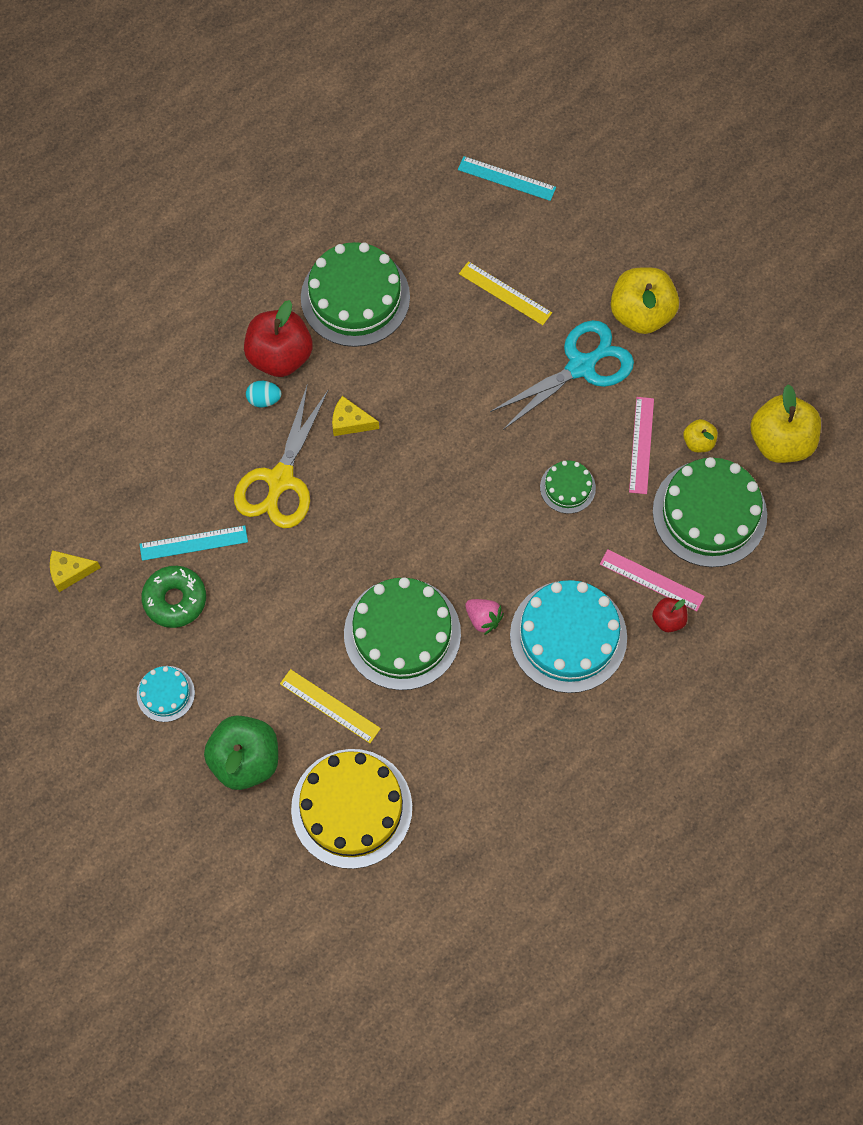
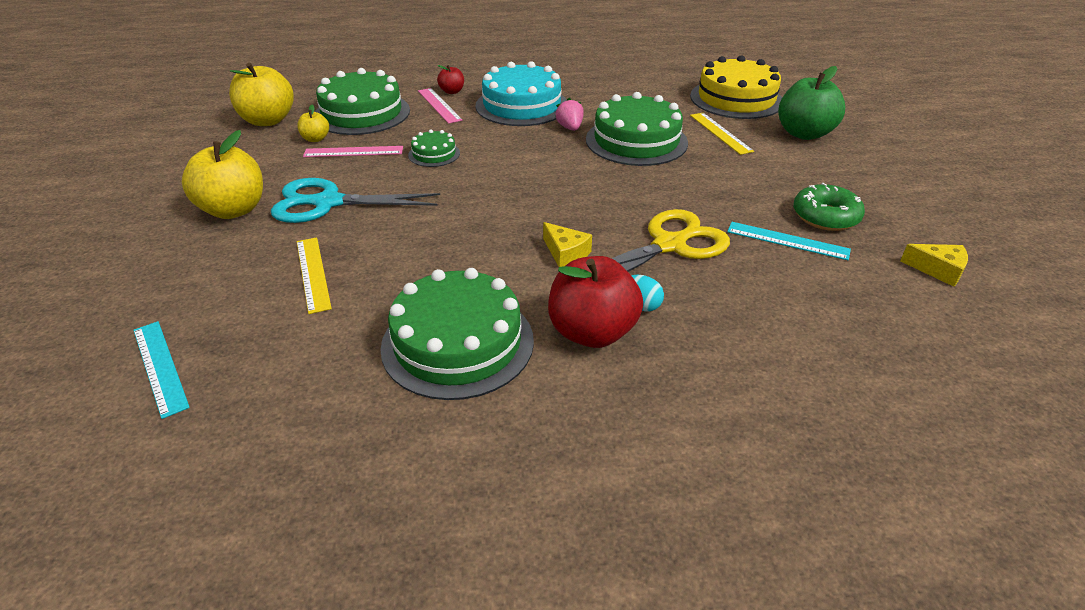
camera: 145 degrees left, 30 degrees down
turquoise cake [137,666,195,722] -> none
pink ruler [629,397,654,494] -> pink ruler turned 45 degrees clockwise [303,146,403,157]

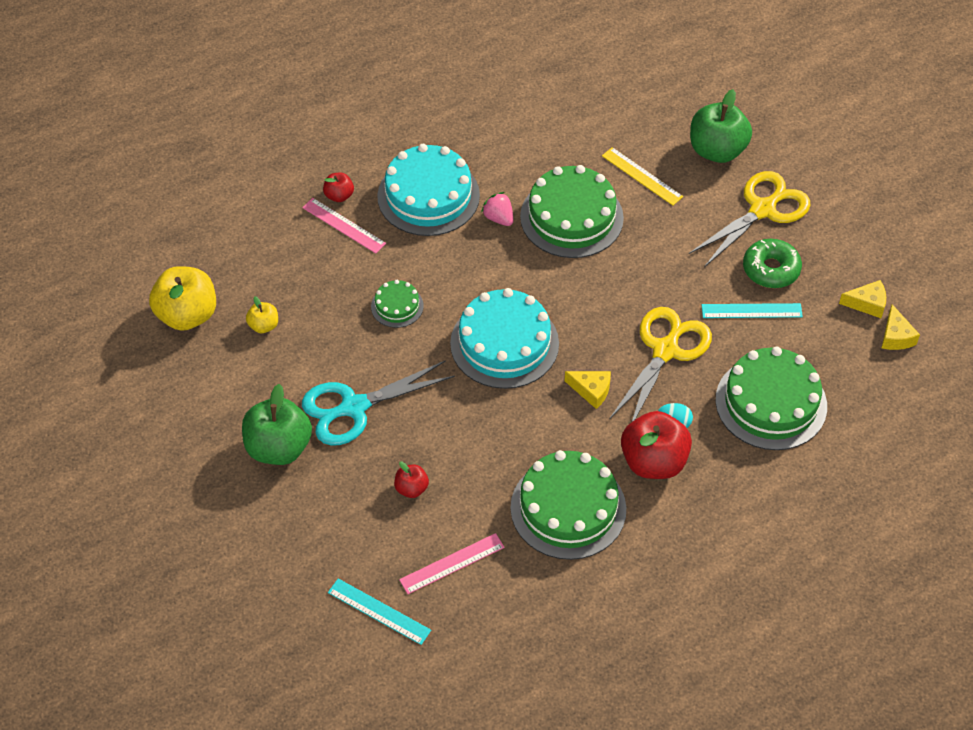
camera: 25 degrees left, 15 degrees up
yellow apple [182,130,263,219] -> green apple [242,384,312,465]
yellow ruler [297,237,332,314] -> red apple [394,461,429,498]
pink ruler [303,146,403,157] -> pink ruler moved to [399,533,505,594]
green cake [315,68,410,135] -> green cake moved to [716,346,827,450]
yellow cake [690,55,782,119] -> none
none -> turquoise cake [450,288,559,389]
none -> yellow scissors [689,171,810,267]
none -> yellow cheese [882,304,920,350]

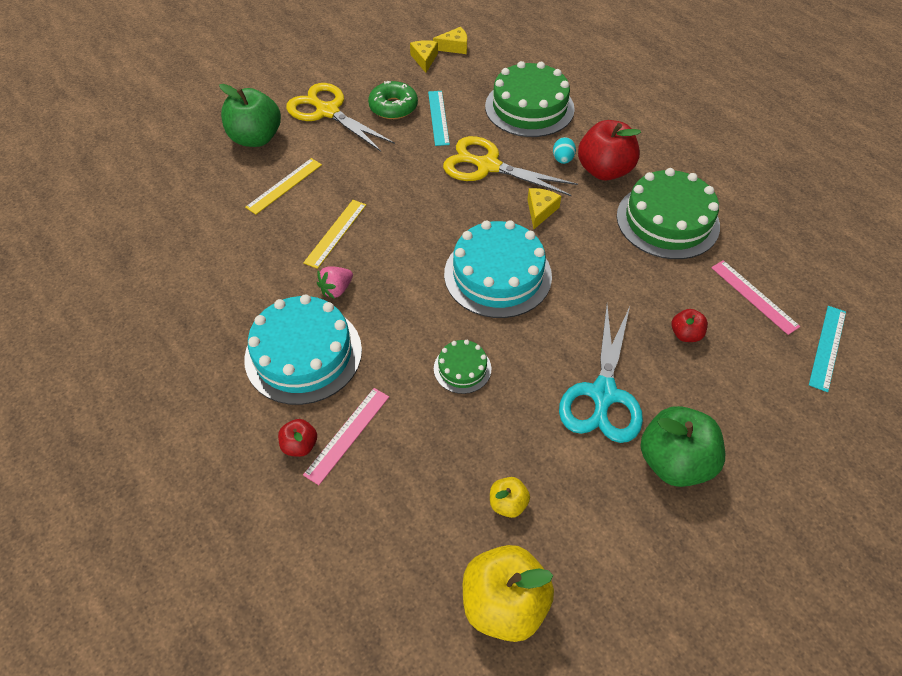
camera: 95 degrees left, 0 degrees up
turquoise scissors [302,360,455,446] -> turquoise scissors turned 45 degrees clockwise [559,305,643,443]
green cake [520,165,624,258] -> yellow ruler [303,200,366,269]

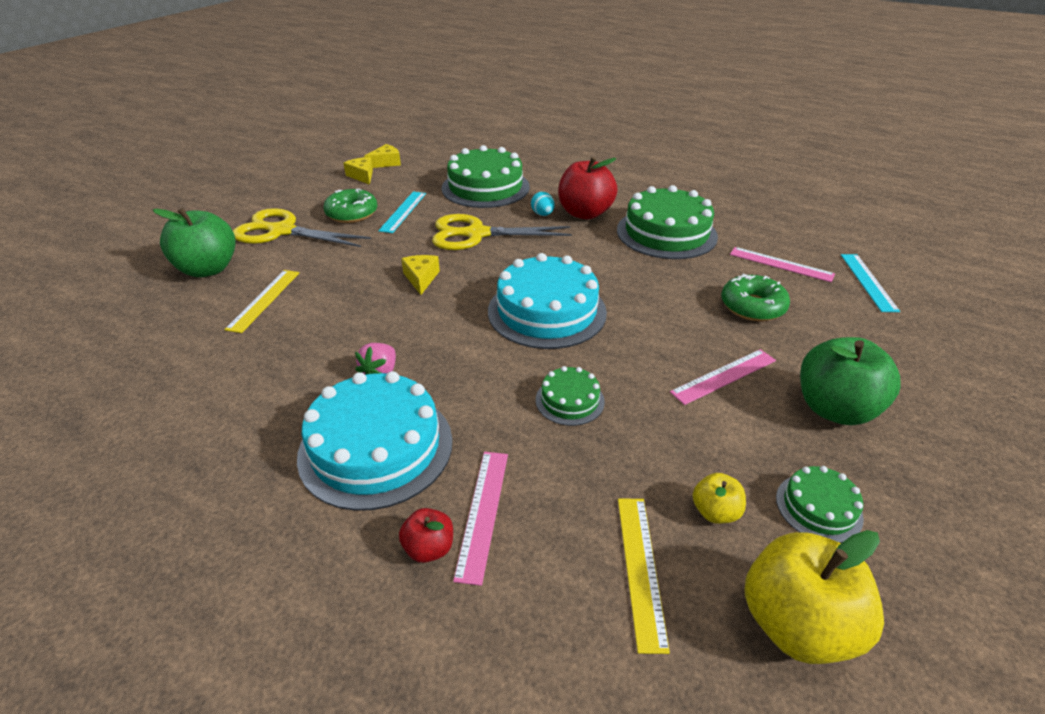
camera: 25 degrees left, 15 degrees down
yellow ruler [303,200,366,269] -> yellow ruler moved to [618,499,670,654]
turquoise ruler [428,91,450,146] -> turquoise ruler turned 45 degrees clockwise [378,192,426,233]
yellow cheese [528,188,561,229] -> yellow cheese moved to [401,255,440,295]
turquoise scissors [559,305,643,443] -> pink ruler [670,349,776,405]
red apple [672,309,708,342] -> green donut [721,274,790,321]
none -> green cake [776,466,864,543]

